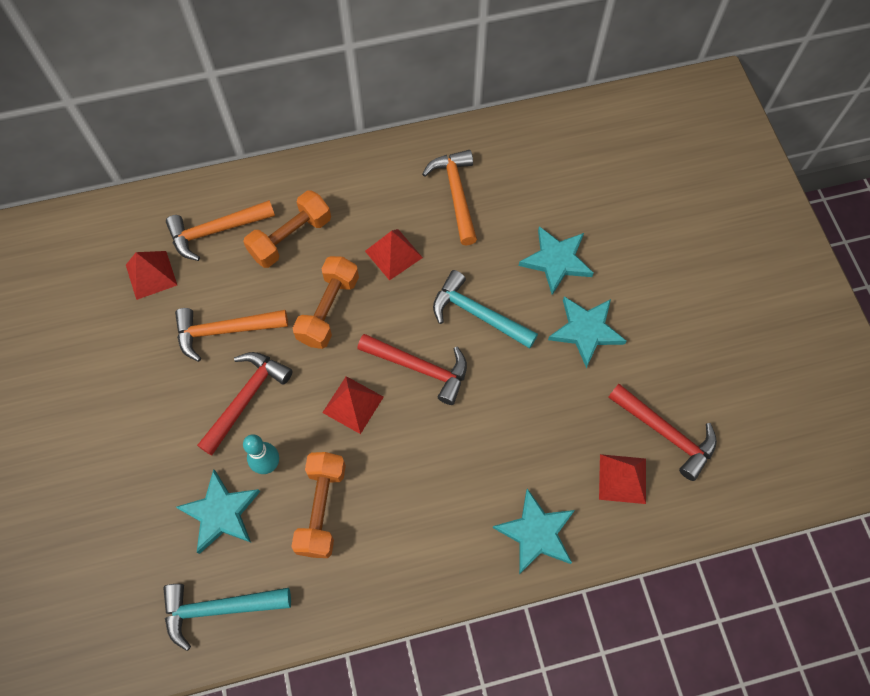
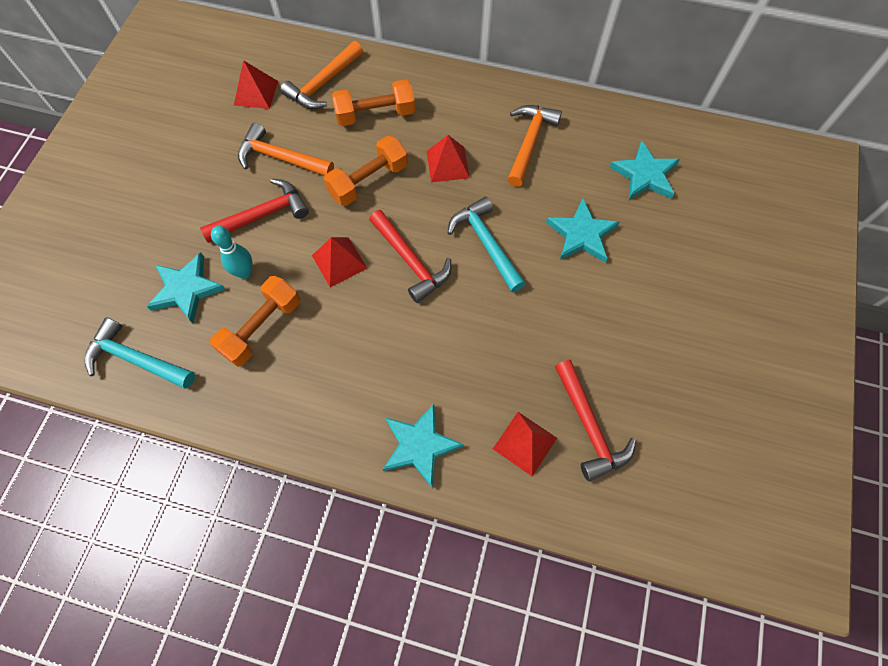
camera: 30 degrees right, 0 degrees up
orange hammer [166,200,275,261] -> orange hammer turned 60 degrees counterclockwise [280,41,363,109]
turquoise star [548,296,626,368] -> turquoise star moved to [610,141,680,200]

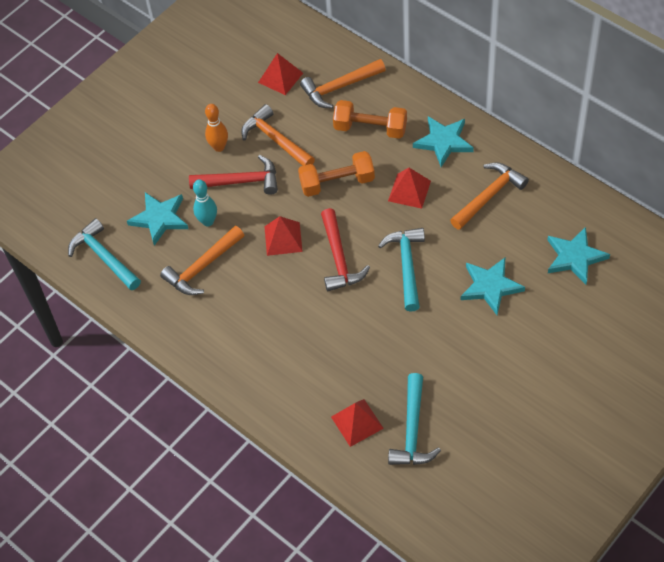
camera: 30 degrees right, 10 degrees down
orange dumbbell [210,276,300,367] -> orange hammer [160,226,244,295]
turquoise star [382,404,464,487] -> turquoise star moved to [413,116,474,167]
red hammer [555,360,636,481] -> turquoise hammer [388,373,441,465]
none -> orange bowling pin [205,104,228,152]

